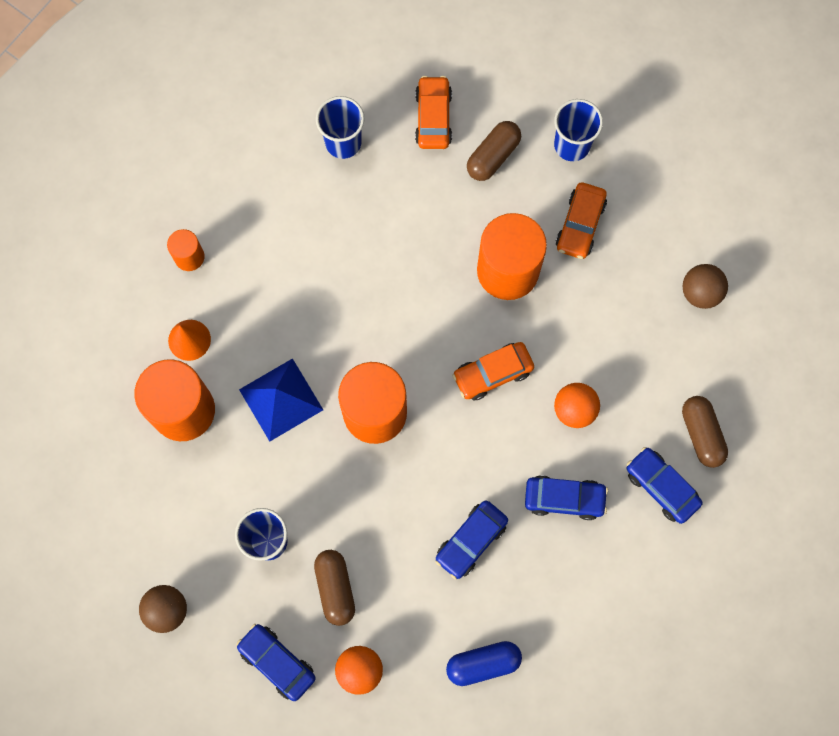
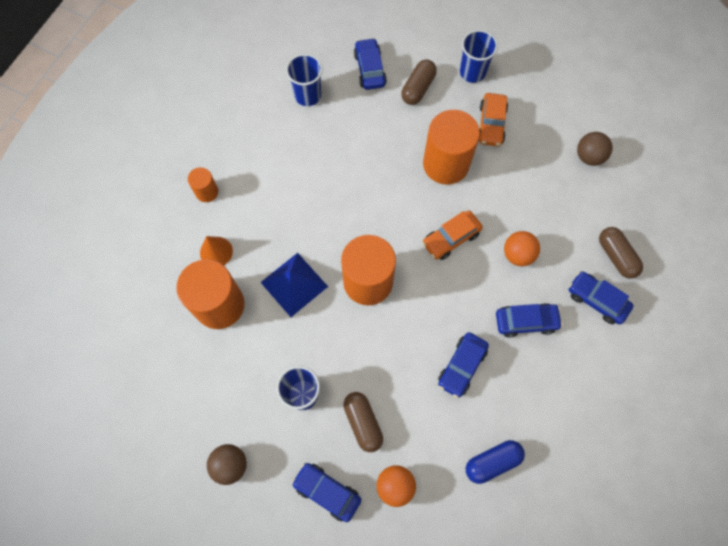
camera: 10 degrees left, 5 degrees down
orange car [415,76,452,149] -> blue car [354,38,387,90]

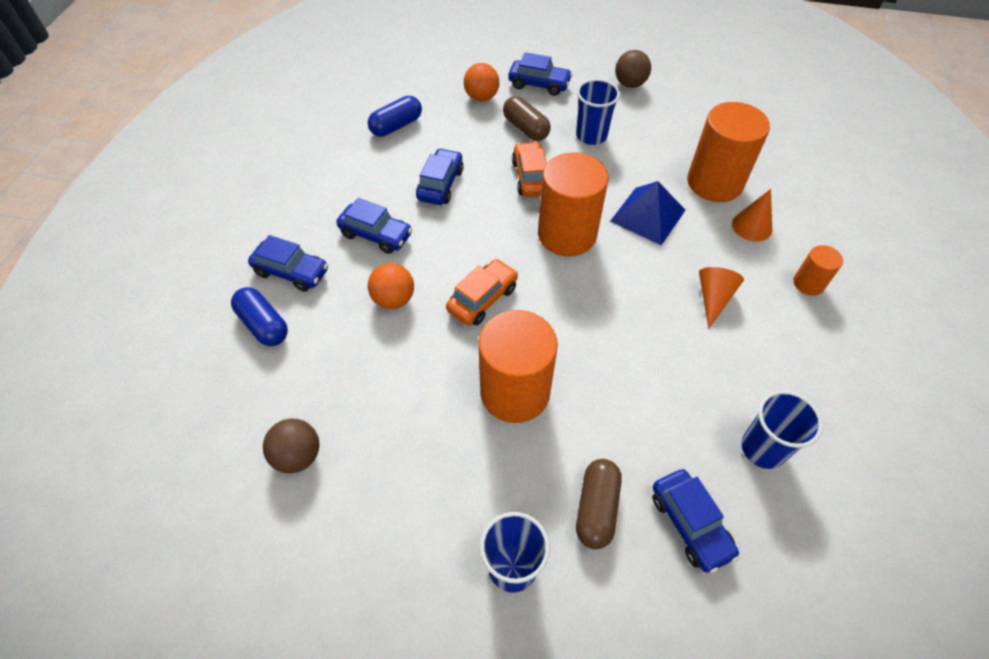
camera: 165 degrees right, 15 degrees down
orange car [479,93,508,146] -> orange car moved to [512,142,547,197]
blue car [496,303,563,338] -> blue car turned 135 degrees counterclockwise [337,198,413,254]
brown capsule [599,227,643,279] -> blue capsule [231,287,288,346]
none -> orange cone [699,267,744,329]

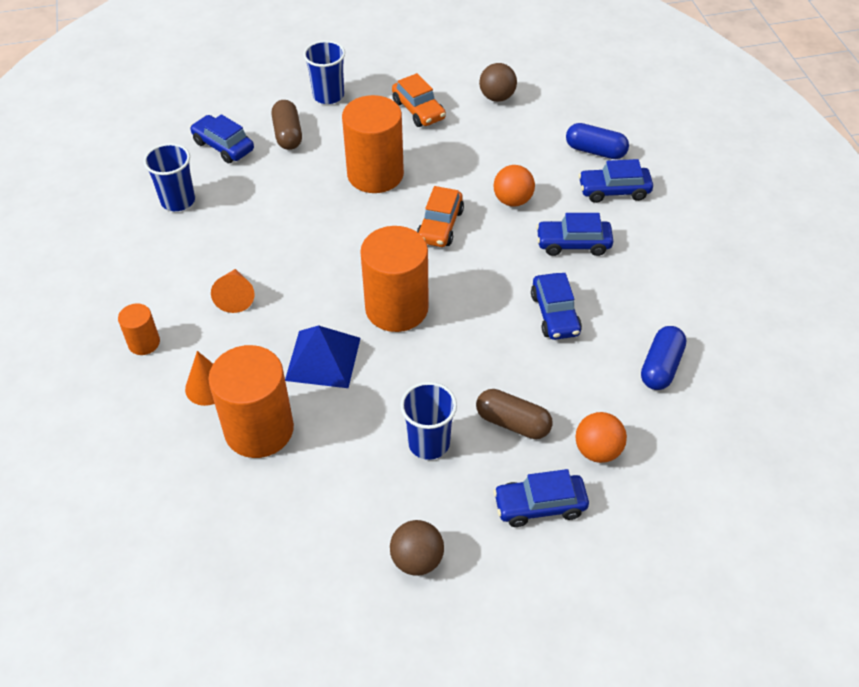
camera: 155 degrees right, 5 degrees down
orange car [512,142,547,197] -> orange car moved to [392,73,446,127]

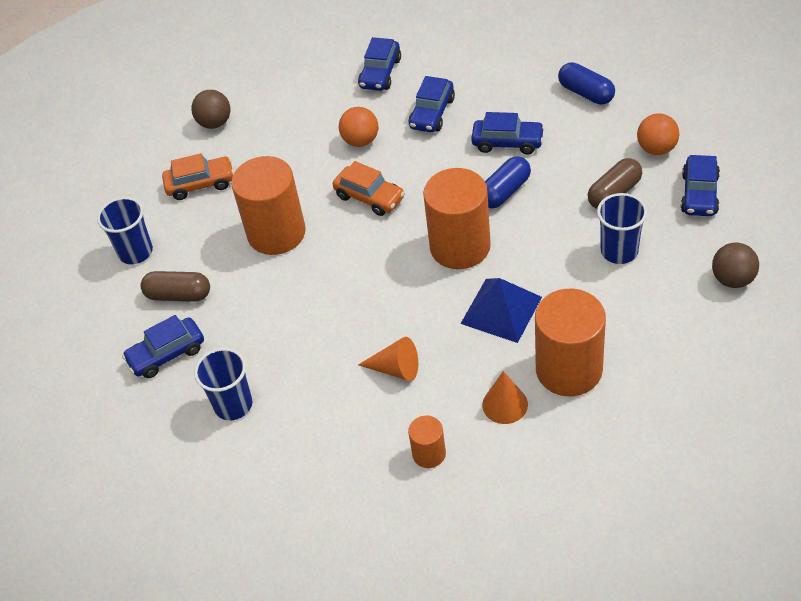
camera: 65 degrees left, 0 degrees up
blue capsule [566,123,629,159] -> blue capsule moved to [485,156,531,209]

